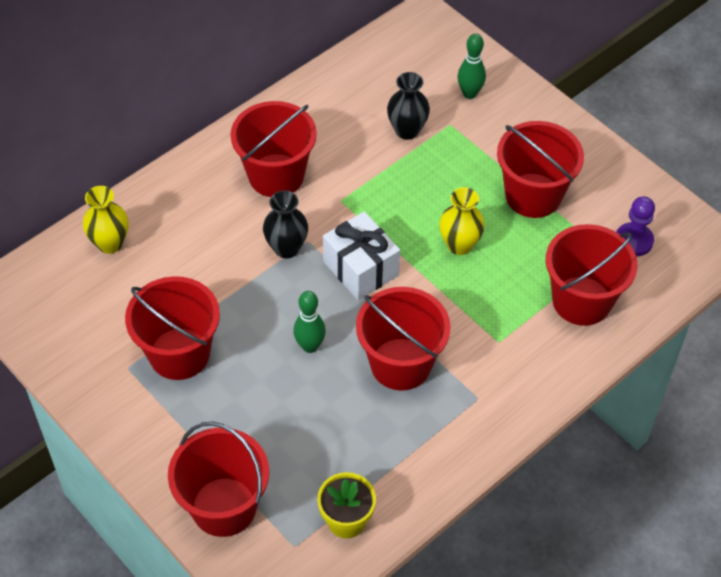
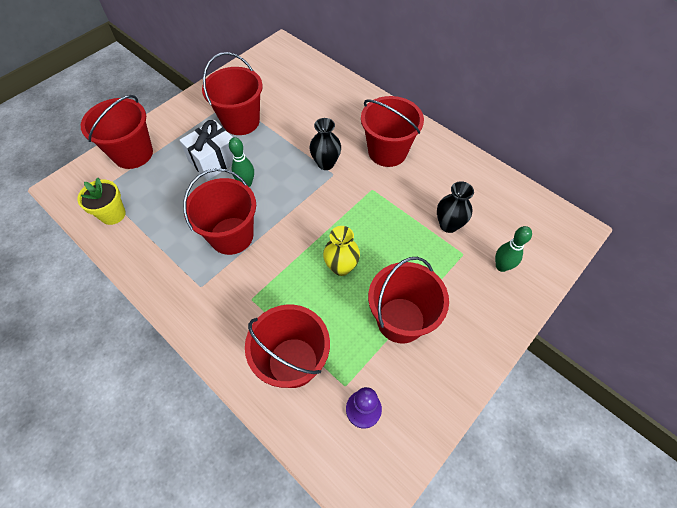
camera: 85 degrees right, 5 degrees up
yellow vase [83,186,129,254] -> none
white gift [323,212,400,300] -> white gift moved to [180,120,233,181]

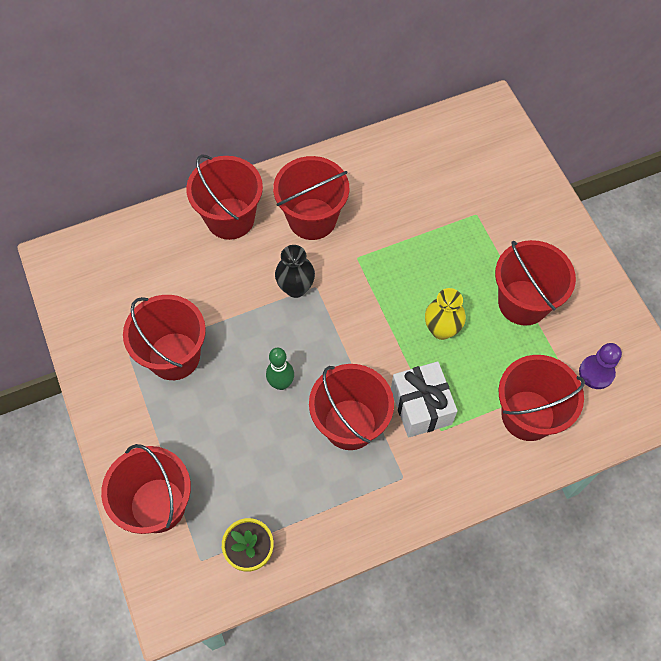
camera: 65 degrees left, 5 degrees up
white gift [180,120,233,181] -> white gift moved to [391,361,458,438]
black vase [437,181,474,233] -> none
green bowling pin [495,226,532,272] -> none
none -> red bucket [186,154,263,240]

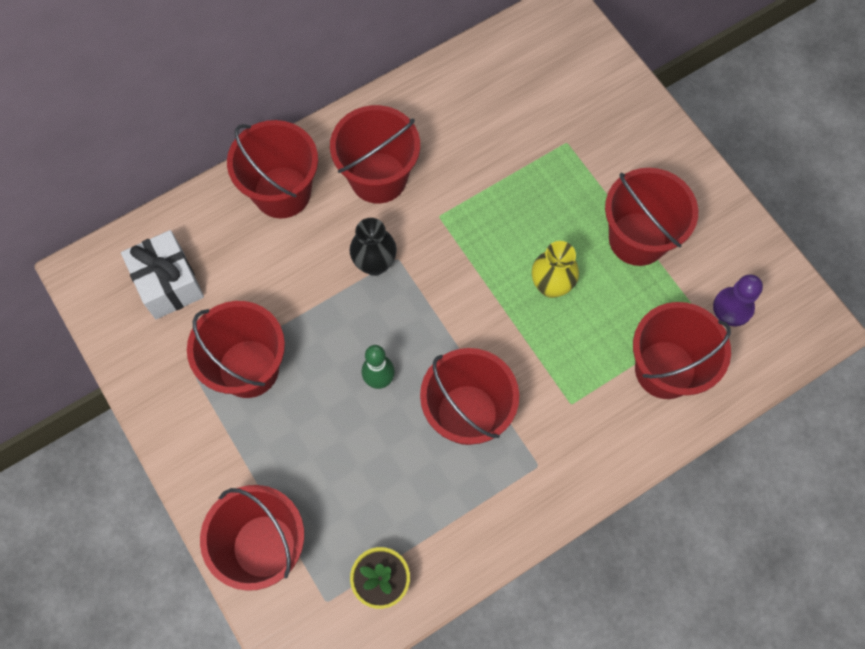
camera: 10 degrees left, 5 degrees up
white gift [391,361,458,438] -> white gift moved to [121,230,204,319]

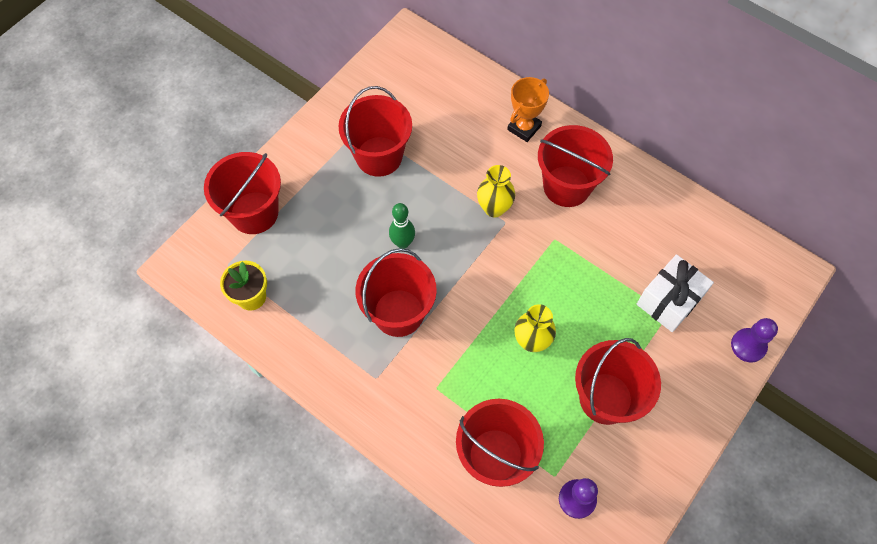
camera: 70 degrees right, 5 degrees down
white gift [121,230,204,319] -> white gift moved to [637,254,714,332]
red bucket [227,120,318,219] -> orange trophy [507,77,549,142]
black vase [349,218,397,276] -> yellow vase [477,165,515,218]
none -> purple pawn [731,318,778,362]

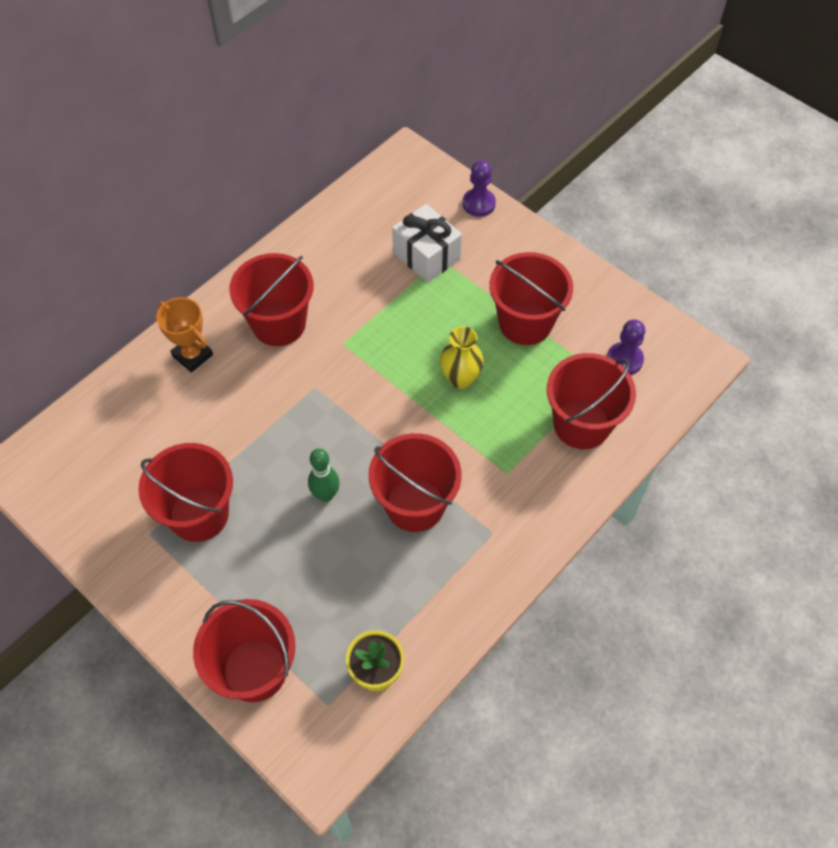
camera: 85 degrees left, 5 degrees down
yellow vase [477,165,515,218] -> none

